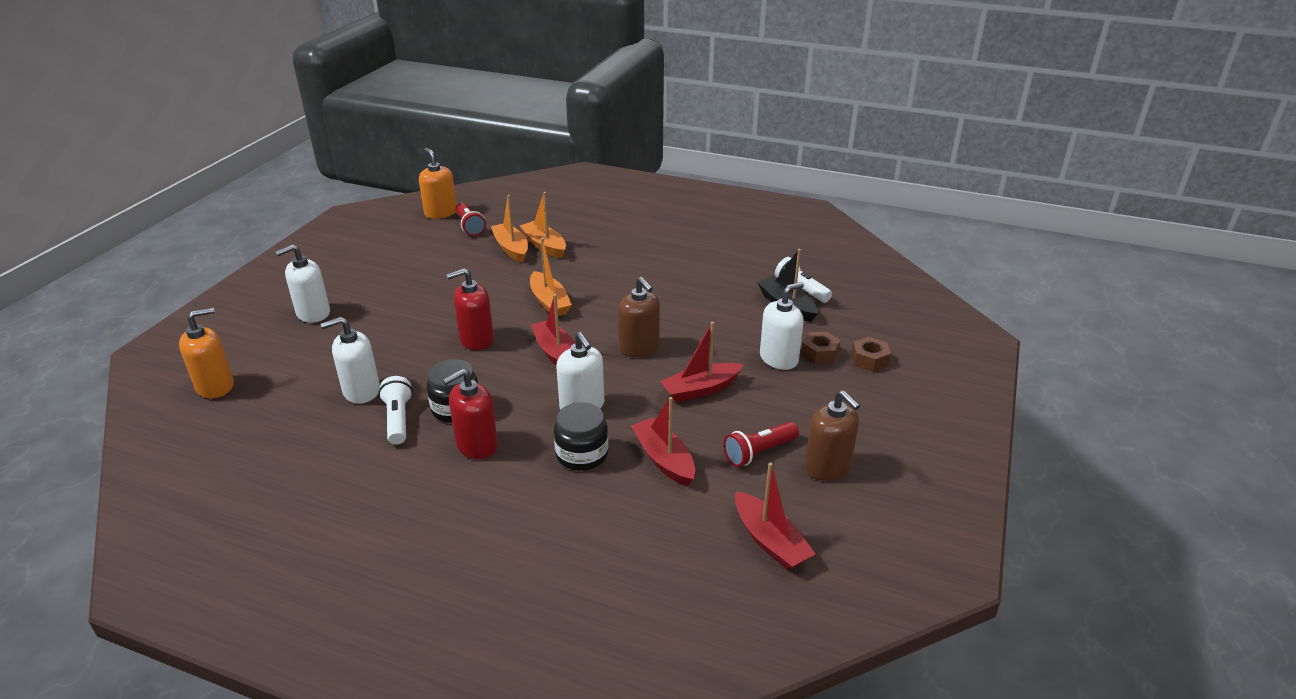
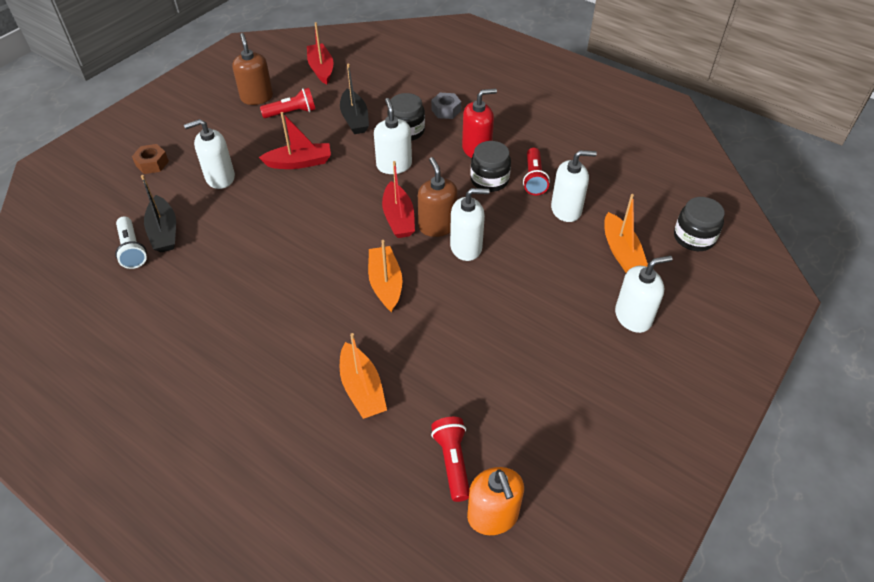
camera: 165 degrees left, 15 degrees up
orange soap dispenser [179,307,234,398] -> black jar [674,197,725,251]
white flashlight [378,376,413,445] -> red flashlight [523,148,550,195]
red soap dispenser [446,268,494,350] -> white soap dispenser [450,188,490,261]
orange boat [491,195,528,263] -> orange boat moved to [604,194,648,273]
brown soap dispenser [618,277,660,357] -> brown soap dispenser moved to [418,157,458,237]
red boat [631,397,695,487] -> black boat [340,64,369,134]
brown nut [801,331,840,364] -> none
none -> grey nut [431,93,461,119]

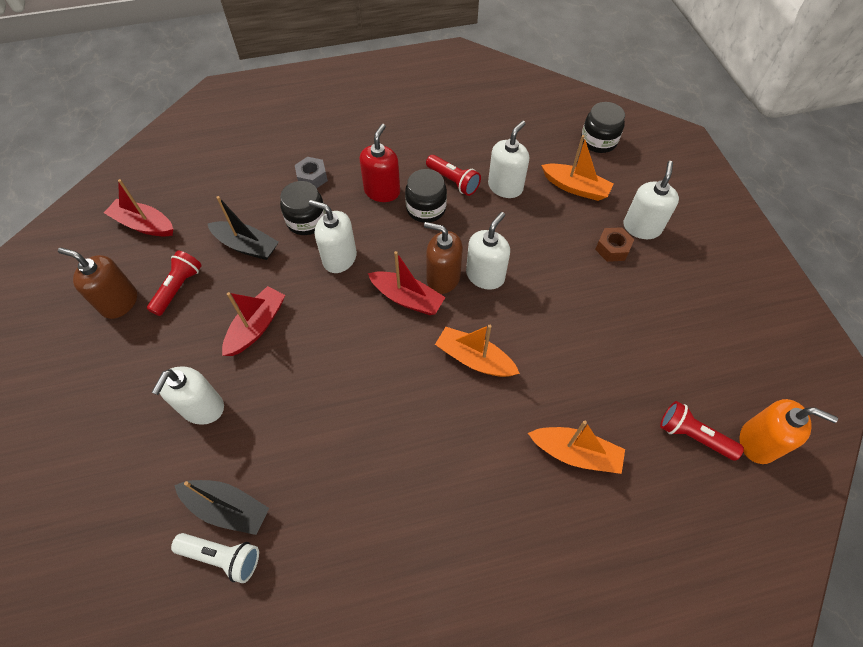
camera: 50 degrees left, 10 degrees up
brown nut [132,144,169,174] -> brown nut moved to [595,227,634,262]

